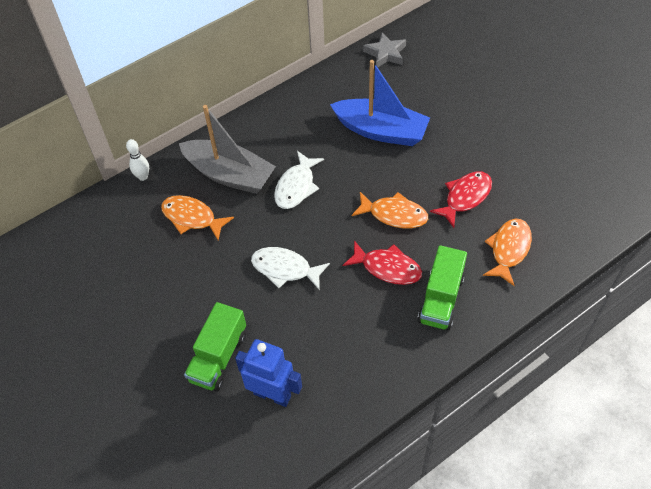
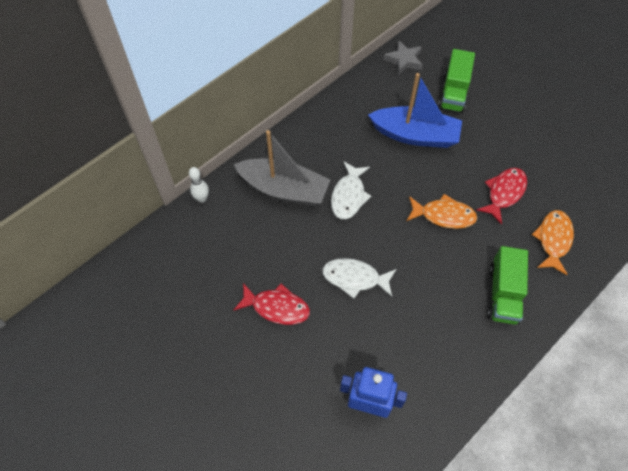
camera: 10 degrees left, 5 degrees up
orange fish [161,195,234,240] -> none
green truck [184,302,246,391] -> green truck moved to [438,49,475,113]
red fish [342,240,422,285] -> red fish moved to [233,283,310,325]

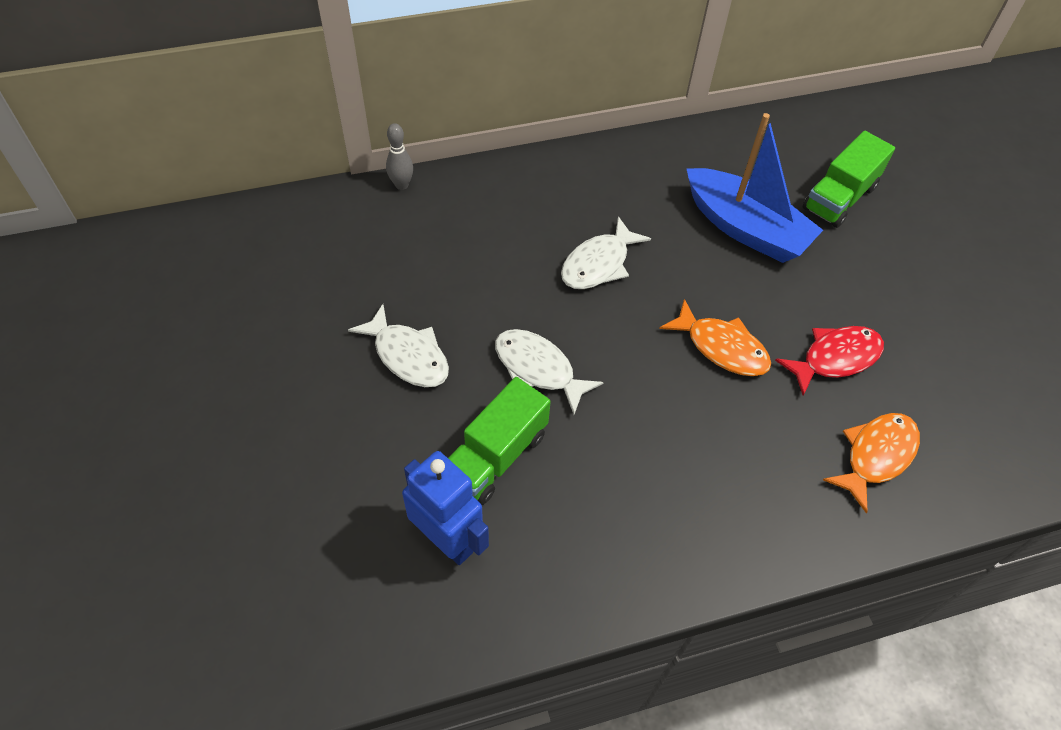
camera: 25 degrees right, 5 degrees down
white bowling pin [189,167,209,203] -> grey bowling pin [386,123,413,190]
red fish [233,283,310,325] -> white fish [348,304,449,387]
grey boat [234,130,330,206] -> none
grey star [383,40,423,75] -> none
green truck [487,246,528,324] -> green truck moved to [448,377,551,505]

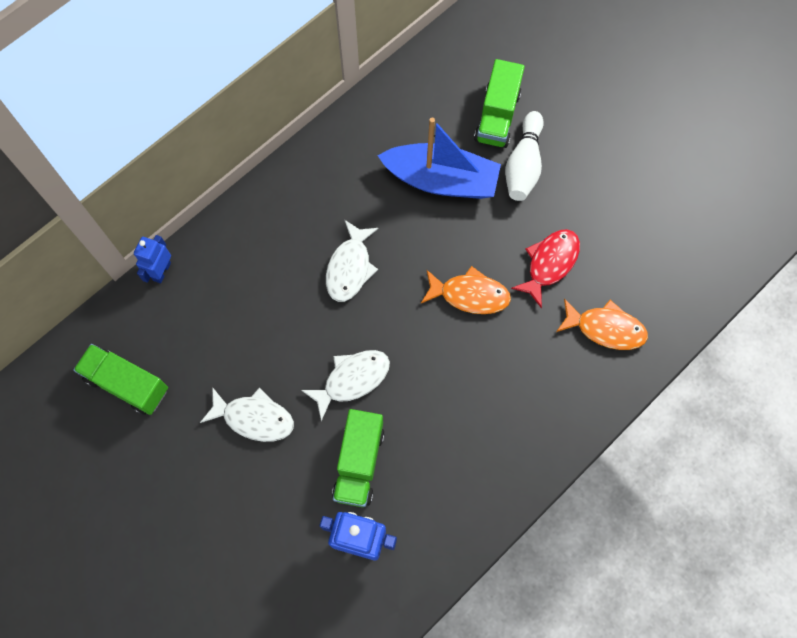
camera: 25 degrees left, 15 degrees up
grey bowling pin [386,123,413,190] -> blue robot [134,235,171,283]
white fish [495,329,604,415] -> white fish turned 135 degrees clockwise [301,350,390,421]
orange fish [823,413,920,513] -> orange fish turned 90 degrees clockwise [556,298,648,350]
none -> green truck [73,344,168,415]
none -> white bowling pin [505,111,544,201]

